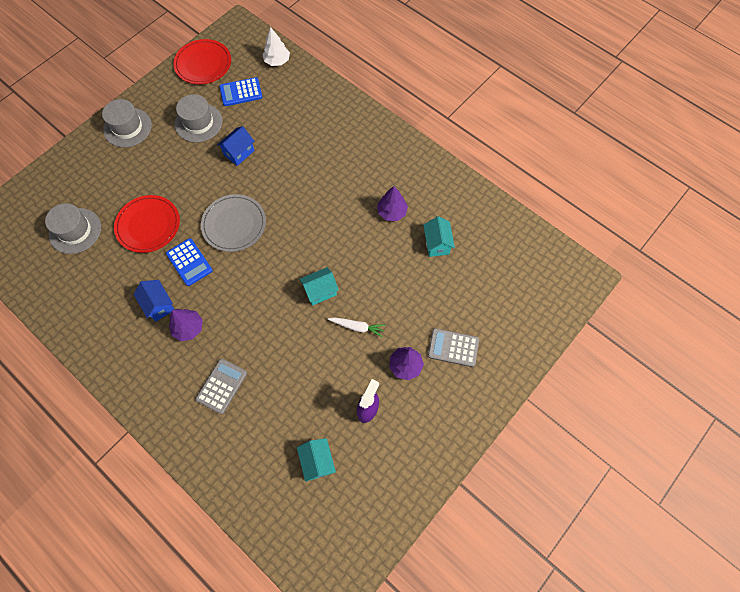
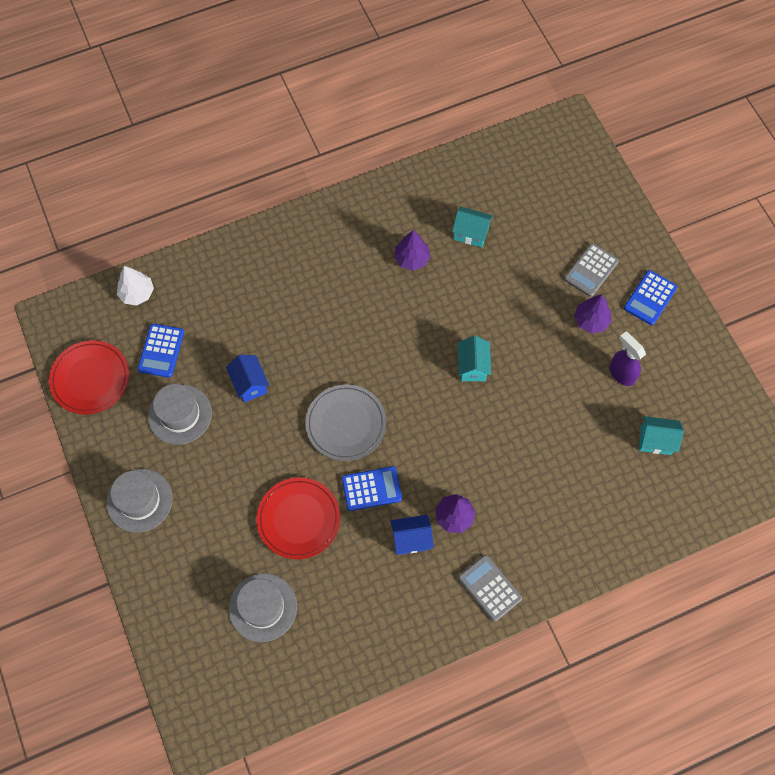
camera: 65 degrees left, 0 degrees up
grey calculator [196,359,247,414] -> grey calculator moved to [458,555,522,622]
white carrot [327,317,385,337] -> none
none -> blue calculator [624,270,678,325]

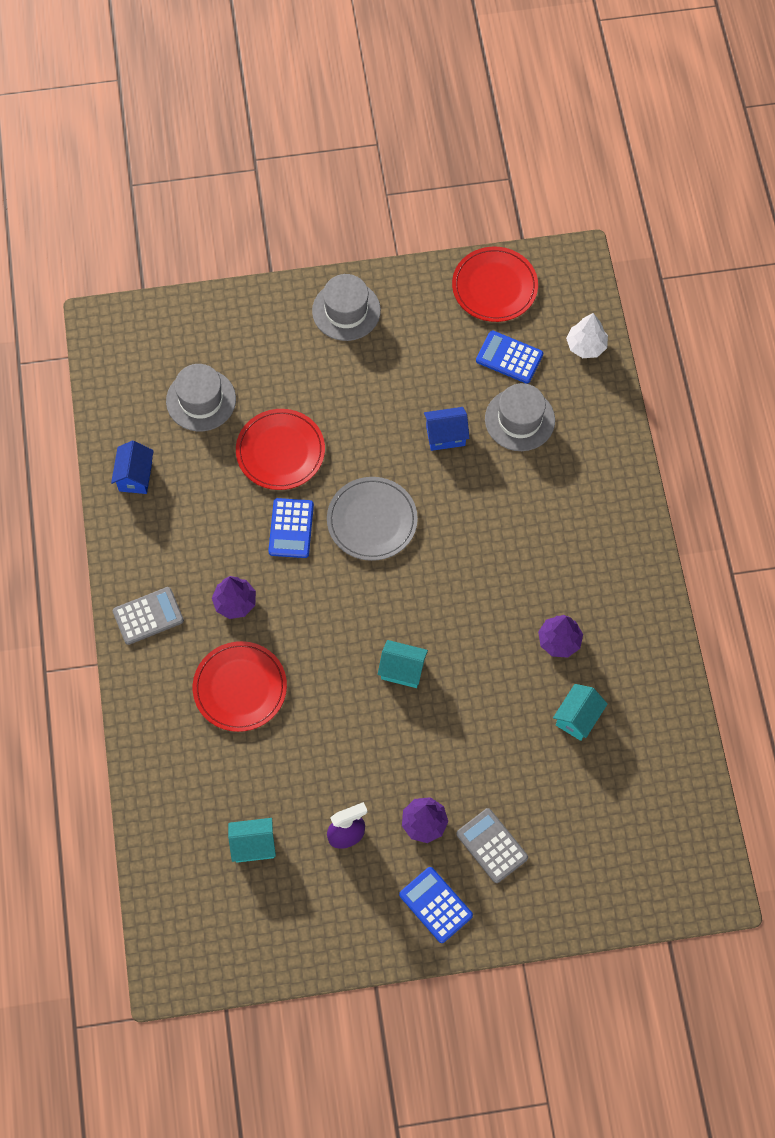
camera: 105 degrees right, 0 degrees up
grey hat [148,384,212,445] -> grey hat moved to [485,383,555,451]
blue house [391,515,434,555] -> blue house moved to [111,441,154,494]
turquoise house [639,416,684,455] -> turquoise house turned 60 degrees clockwise [228,818,276,863]
none -> red plate [193,641,287,732]

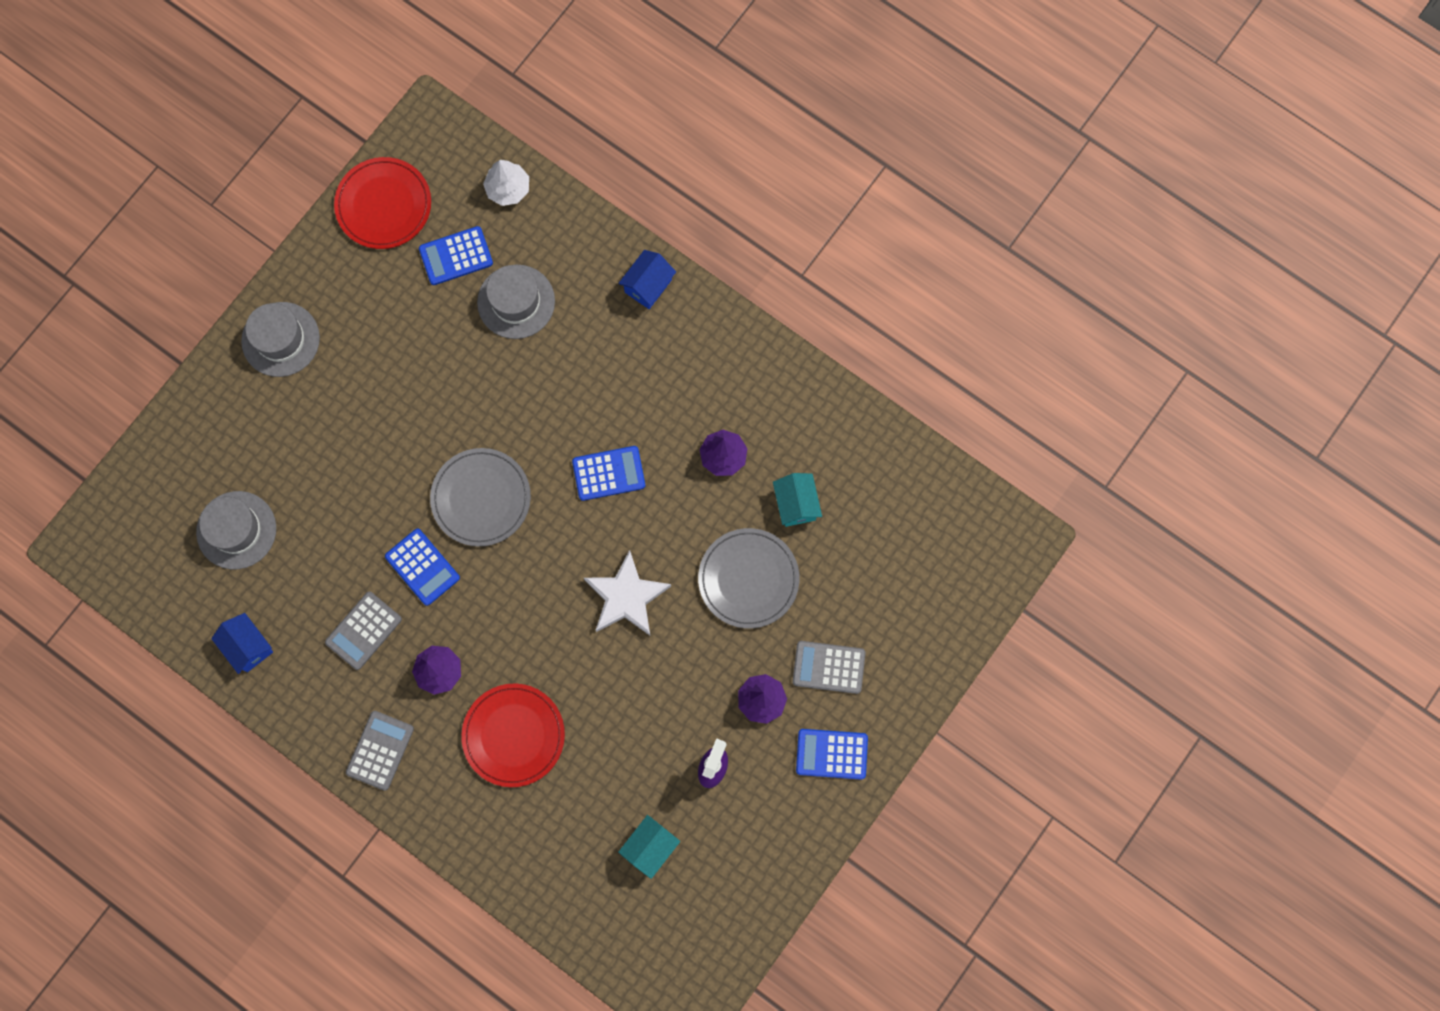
camera: 45 degrees left, 10 degrees up
red plate [236,409,325,490] -> none
turquoise house [378,640,428,688] -> white star [584,550,671,635]
blue house [424,407,469,451] -> blue house moved to [618,250,676,309]
none -> grey calculator [325,592,402,670]
none -> blue calculator [572,446,645,501]
none -> grey plate [698,528,799,628]

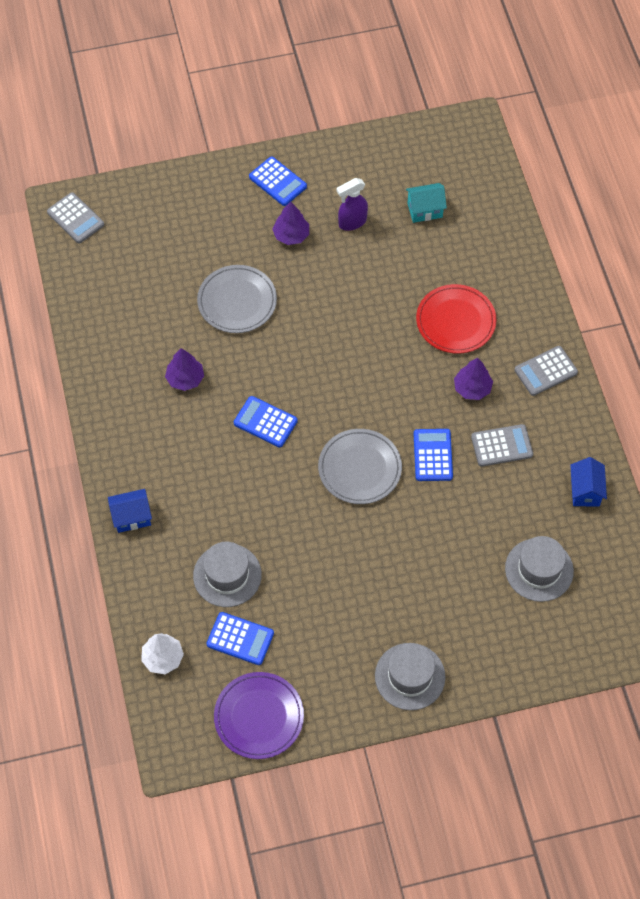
camera: 140 degrees left, 15 degrees down
red plate [334,157,431,249] -> purple plate [214,672,304,759]
white star [584,550,671,635] -> none
turquoise house [773,473,822,527] -> none
grey calculator [793,641,865,694] -> grey calculator moved to [47,192,104,243]

